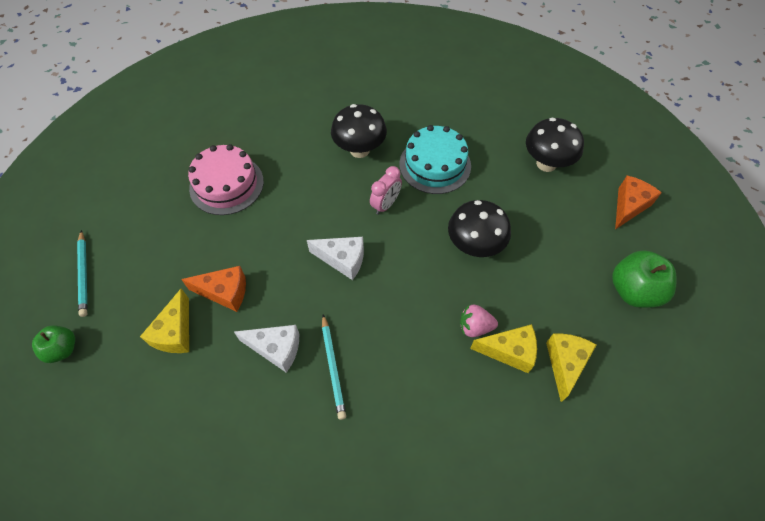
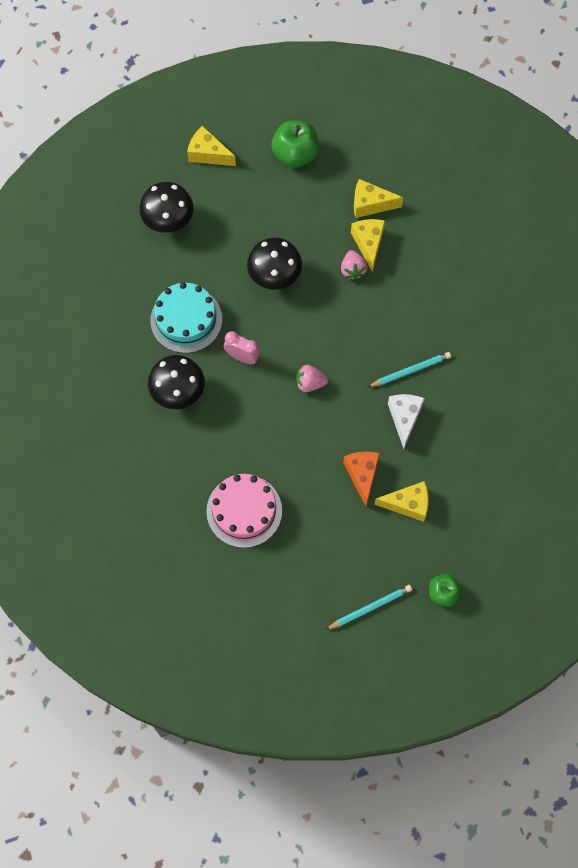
camera: 100 degrees left, 10 degrees up
white cheese [307,237,364,280] -> pink strawberry [296,365,328,392]
orange cheese [615,175,662,229] -> yellow cheese [187,126,236,166]

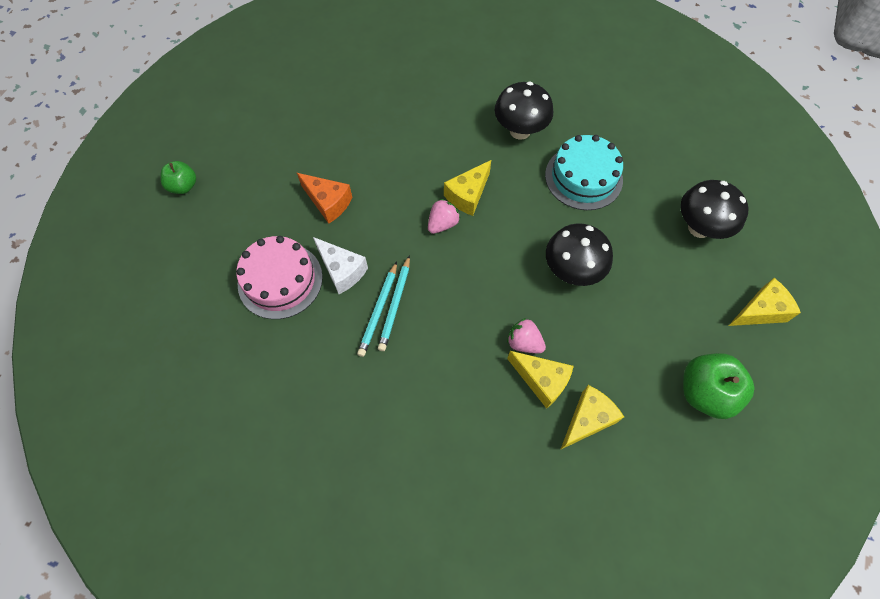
camera: 130 degrees right, 5 degrees down
pink cake [206,474,282,548] -> pink cake moved to [236,236,323,319]
pink clock [224,331,261,364] -> none
turquoise pencil [326,585,412,630] -> turquoise pencil moved to [378,255,410,351]
yellow cheese [374,481,429,522] -> yellow cheese moved to [444,160,491,216]

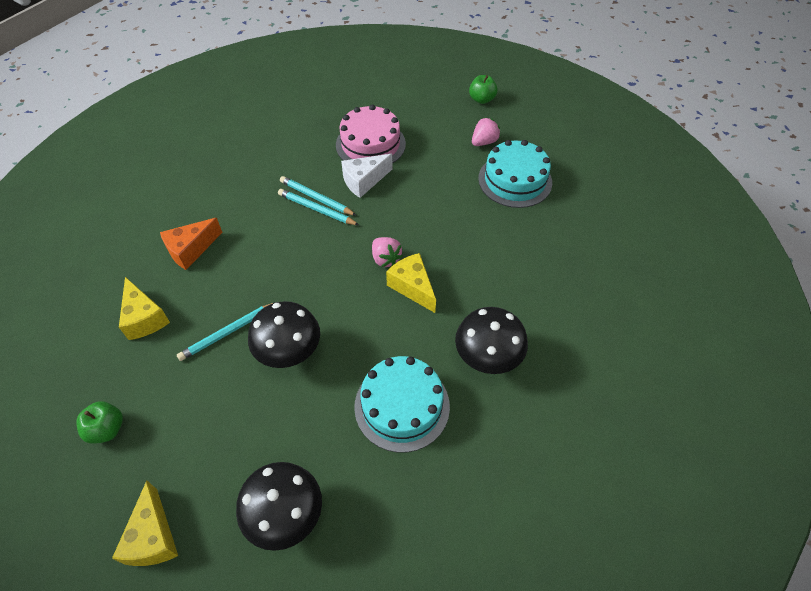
camera: 105 degrees right, 10 degrees down
orange cheese [297,173,353,224] -> orange cheese moved to [160,218,223,270]
pink strawberry [507,318,546,353] -> pink strawberry moved to [472,118,500,146]
yellow cheese [507,351,574,409] -> none
green apple [683,353,755,419] -> green apple [76,401,123,444], size x0.61
none -> turquoise pencil [177,302,276,361]
none -> turquoise cake [478,140,552,208]

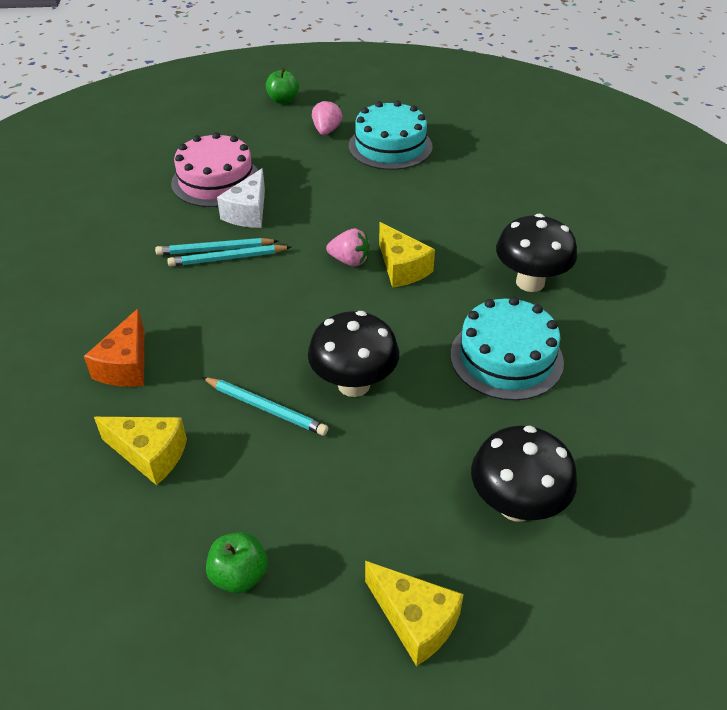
camera: 40 degrees left, 10 degrees down
turquoise pencil [177,302,276,361] -> turquoise pencil turned 75 degrees counterclockwise [202,377,328,436]
yellow cheese [386,253,436,313] -> yellow cheese turned 135 degrees counterclockwise [379,222,435,288]

